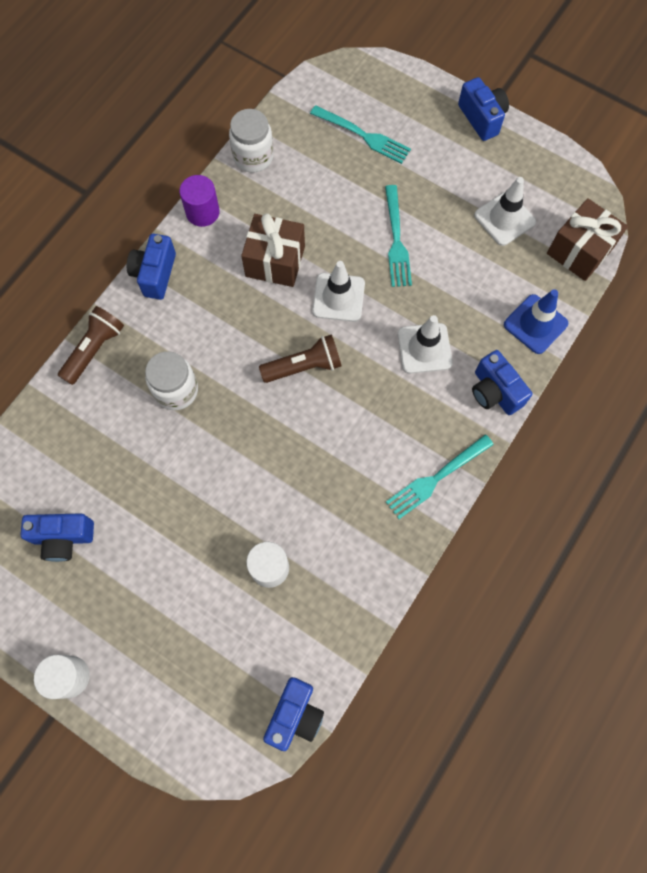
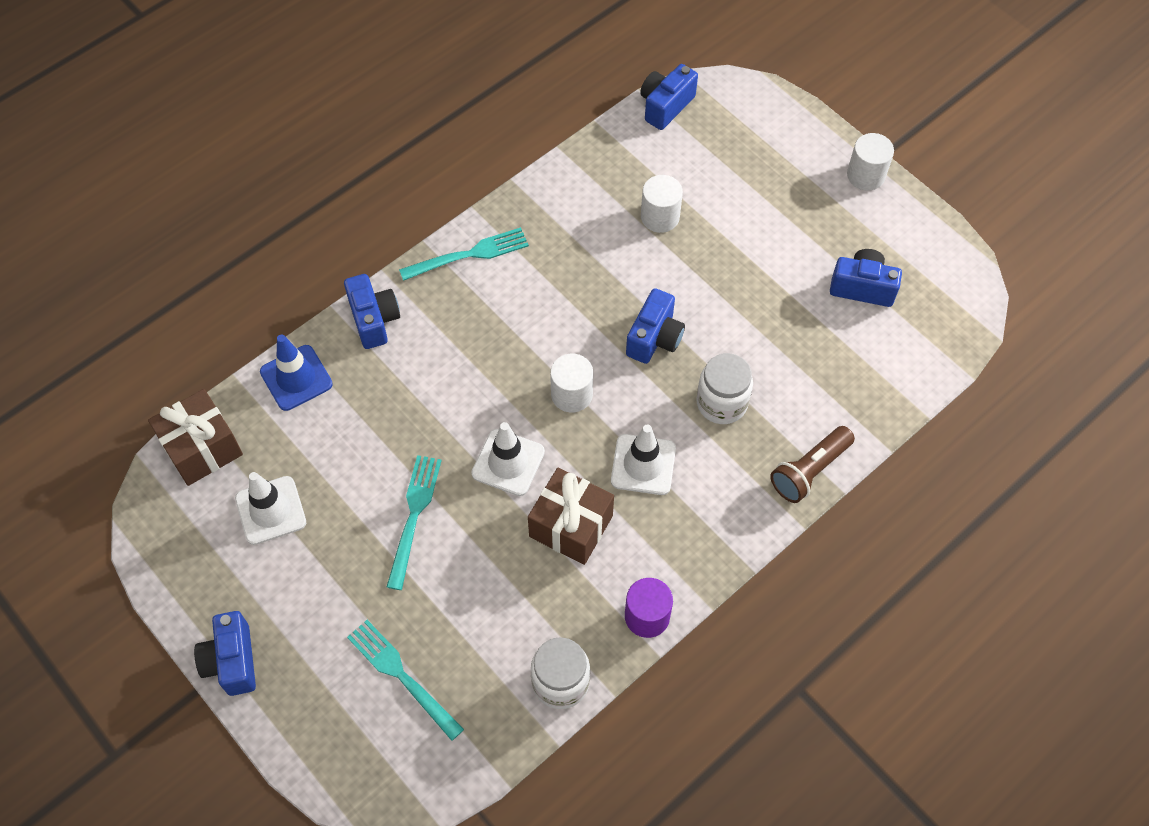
camera: 165 degrees left, 10 degrees down
blue camera [127,234,176,300] -> blue camera moved to [626,288,685,364]
brown flashlight [259,334,342,383] -> white cylinder [550,354,593,413]
white traffic cone [398,315,453,374] -> white traffic cone moved to [611,425,676,495]

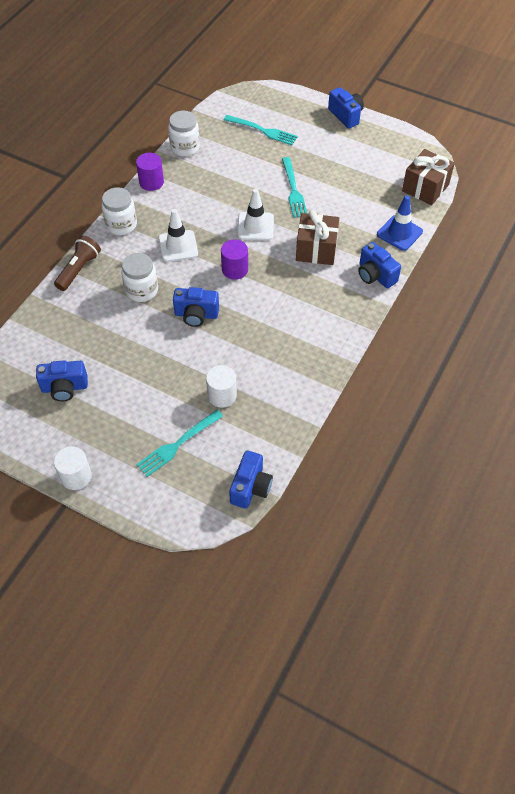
camera: 160 degrees right, 5 degrees down
white traffic cone [235,472,306,545] -> none
turquoise fork [399,227,529,281] -> turquoise fork moved to [136,410,223,477]
brown gift [528,467,614,565] -> brown gift moved to [296,210,339,265]
white cylinder [550,354,593,413] -> purple cylinder [221,239,248,280]
blue camera [626,288,685,364] -> blue camera turned 90 degrees counterclockwise [173,287,219,327]
none -> white jar [102,187,137,235]

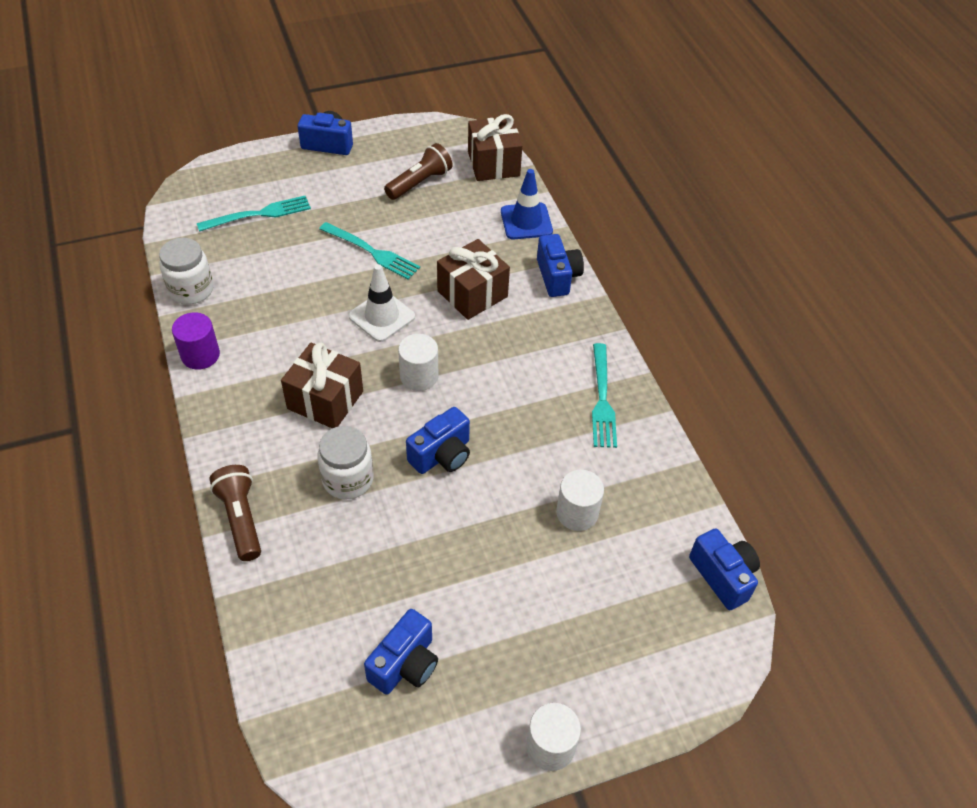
camera: 50 degrees left, 5 degrees down
white jar [102,187,137,235] -> none
turquoise fork [136,410,223,477] -> turquoise fork moved to [592,343,617,448]
white traffic cone [158,209,198,262] -> brown gift [281,342,363,428]
purple cylinder [221,239,248,280] -> white cylinder [398,334,438,391]
blue camera [358,242,401,288] -> blue camera turned 105 degrees counterclockwise [537,234,584,297]
none -> brown flashlight [384,143,453,200]

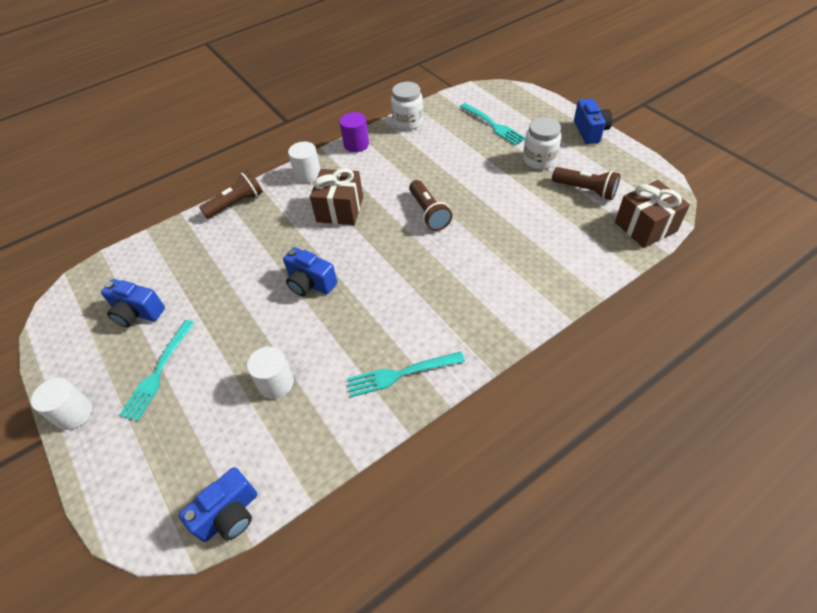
camera: 80 degrees right, 0 degrees up
white jar [317,426,374,499] -> white jar moved to [523,117,561,170]
turquoise fork [319,222,420,280] -> turquoise fork moved to [119,320,194,421]
white traffic cone [349,264,415,342] -> brown flashlight [409,180,452,231]
white cylinder [398,334,438,391] -> white cylinder moved to [288,142,320,183]
brown gift [437,239,510,320] -> none
blue traffic cone [501,169,553,239] -> none
blue camera [537,234,584,297] -> none

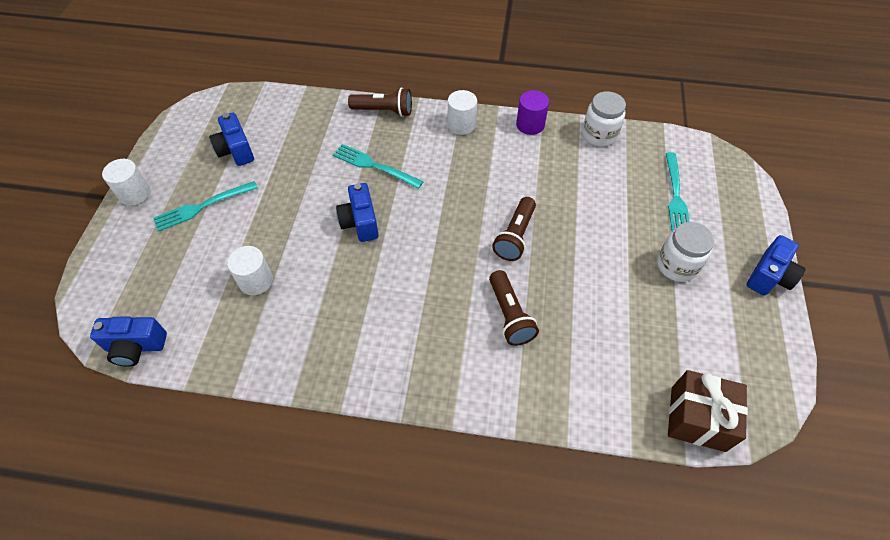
camera: 40 degrees right, 5 degrees up
brown gift [310,168,363,225] -> none
turquoise fork [347,352,465,397] -> turquoise fork moved to [333,144,424,189]
brown flashlight [552,167,620,200] -> brown flashlight moved to [489,270,539,346]

